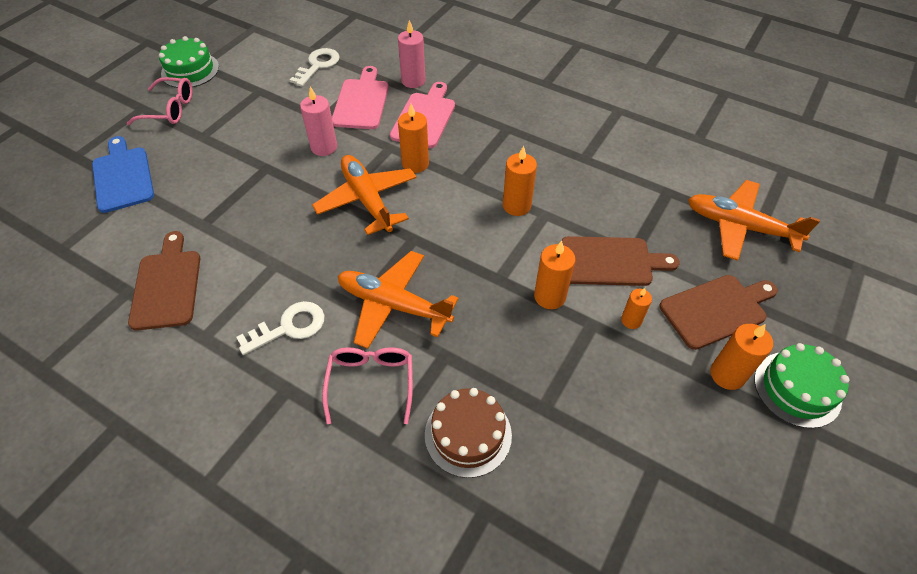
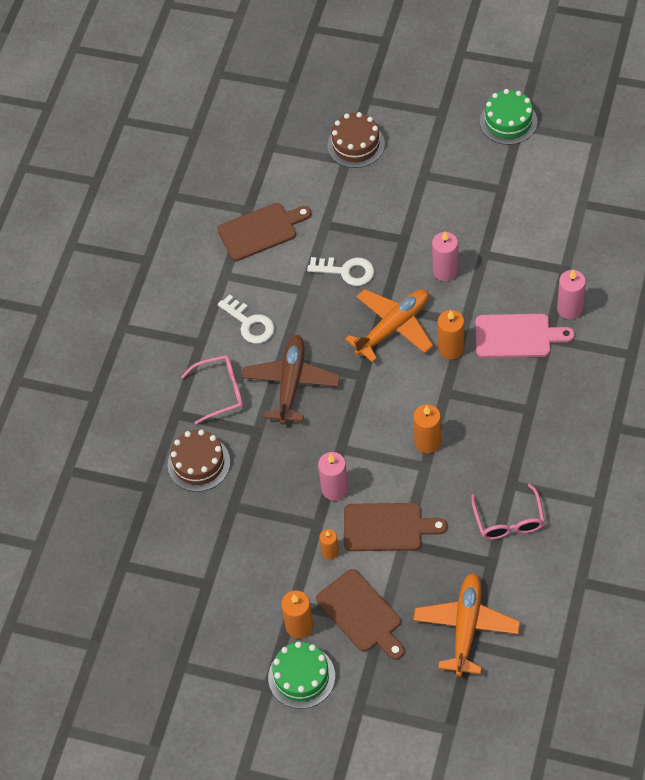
camera: 80 degrees right, 5 degrees up
blue cutting board [92,136,154,213] -> brown cake [328,112,385,168]
pink glasses [126,77,193,125] -> pink glasses moved to [471,483,545,540]
white key [290,48,340,87] -> white key moved to [307,257,374,286]
pink cutting board [332,66,389,129] -> none
orange plane [338,251,459,349] -> brown plane [242,335,340,425]
orange candle [534,241,575,309] -> pink candle [318,452,348,501]
brown cutting board [562,236,679,286] -> brown cutting board turned 75 degrees counterclockwise [344,503,448,551]

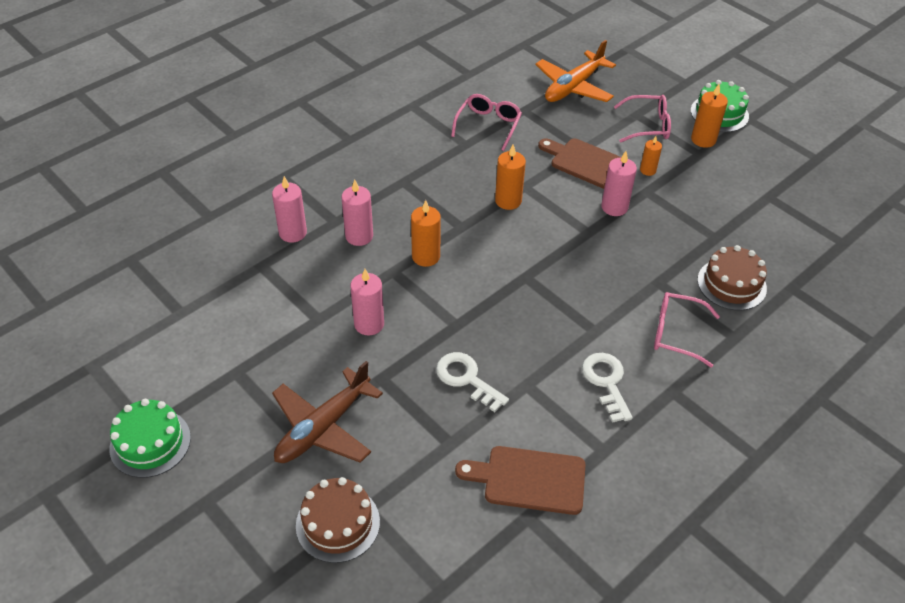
camera: 155 degrees left, 10 degrees down
brown plane [242,335,340,425] -> brown plane moved to [272,361,383,463]
brown cutting board [316,569,404,660] -> pink glasses [614,95,671,143]
orange plane [345,289,433,363] -> none
pink cutting board [475,314,575,358] -> pink candle [341,180,373,246]

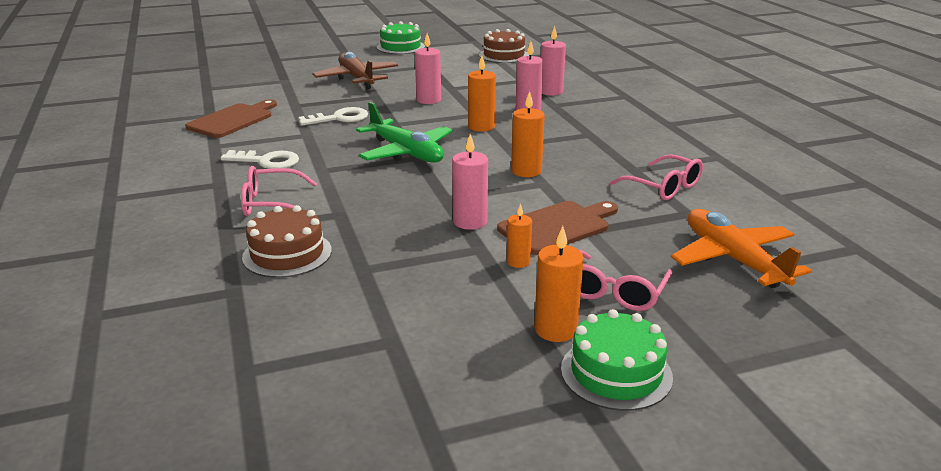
camera: 115 degrees right, 20 degrees down
brown cake [296,477,380,563] -> brown cake moved to [479,29,529,63]
pink glasses [654,292,720,368] -> pink glasses turned 135 degrees counterclockwise [241,166,317,216]
none -> green plane [356,102,453,163]

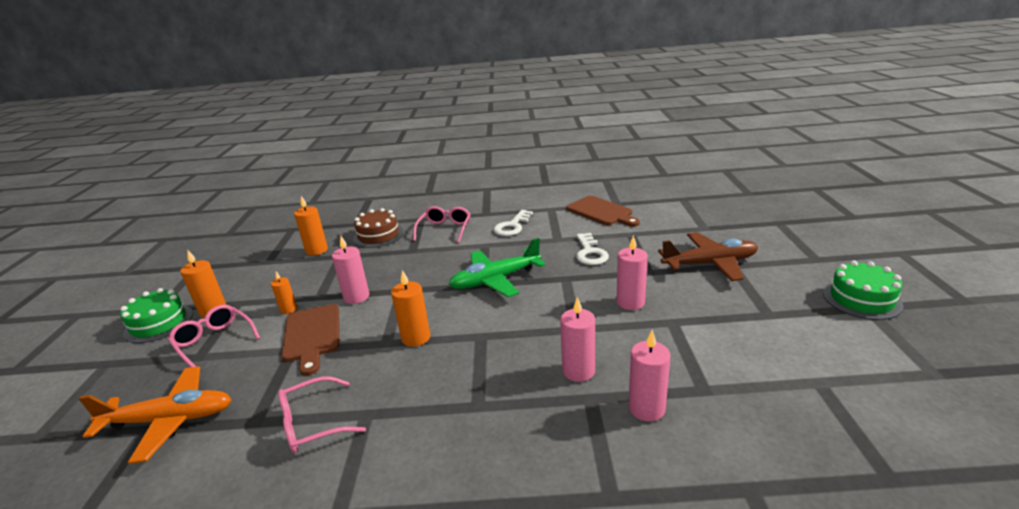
camera: 110 degrees right, 0 degrees up
orange candle [468,56,496,132] -> orange candle moved to [294,196,328,256]
brown cake [479,29,529,63] -> none

